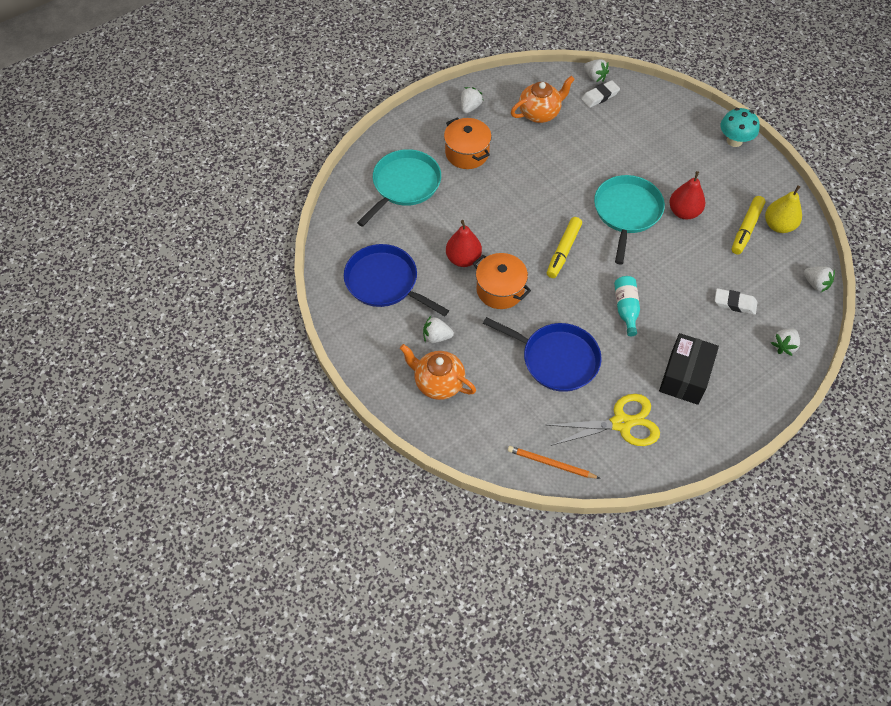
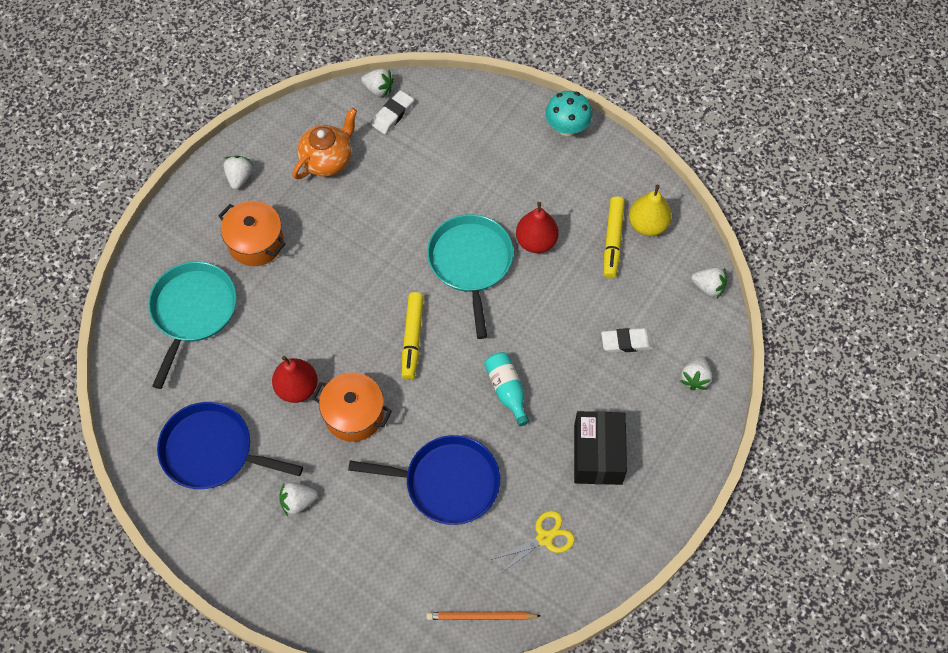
camera: 20 degrees left, 5 degrees up
orange teapot [400,344,476,400] -> none
yellow scissors [547,394,660,446] -> yellow scissors [491,511,575,574], size x0.64

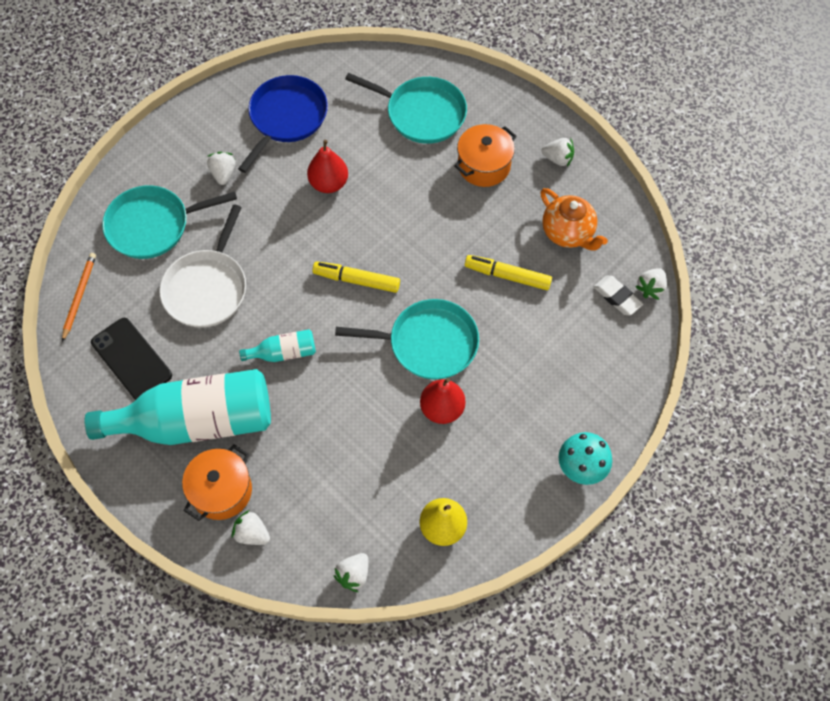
camera: 100 degrees right, 0 degrees up
orange pot [312,372,392,442] -> orange pot moved to [182,445,252,521]
blue pan [348,435,500,525] -> white pan [159,204,246,328]
yellow scissors [491,511,575,574] -> black phone [91,318,172,400]
black box [574,411,627,485] -> turquoise bottle [84,369,271,445]
white eraser [601,328,654,353] -> none
yellow marker [604,197,625,279] -> yellow marker moved to [465,255,552,290]
none -> turquoise pan [102,185,237,259]

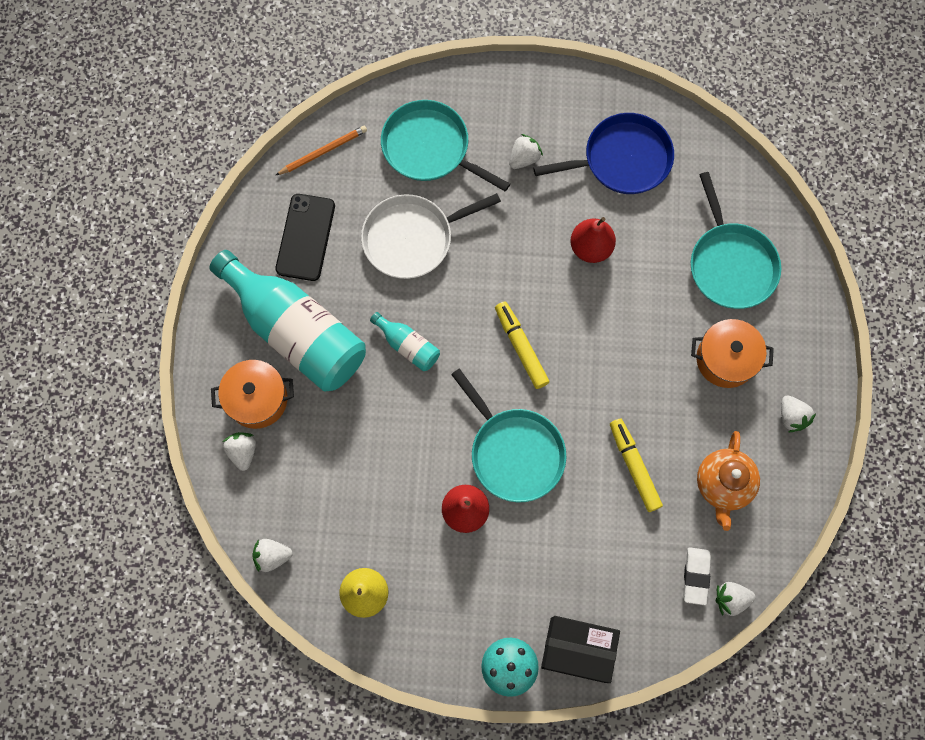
camera: 50 degrees right, 10 degrees up
none -> black box [541,616,620,683]

